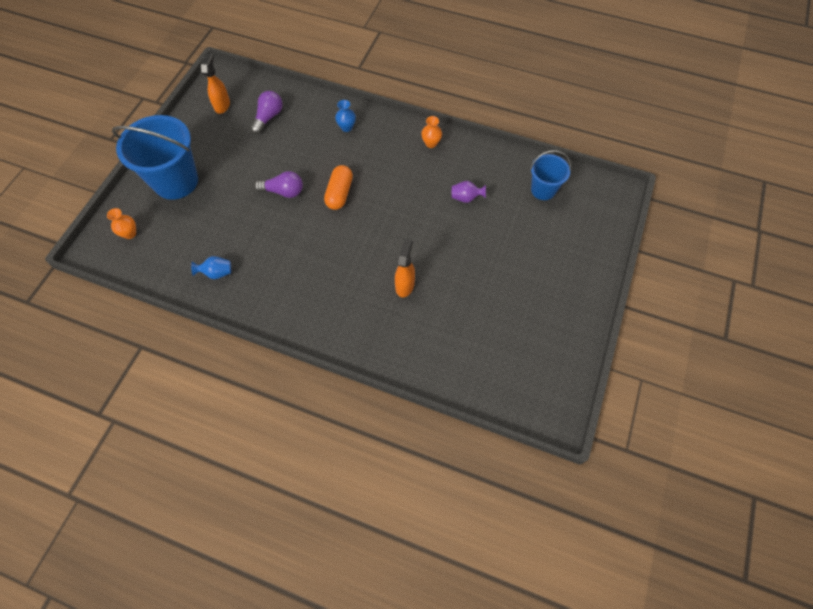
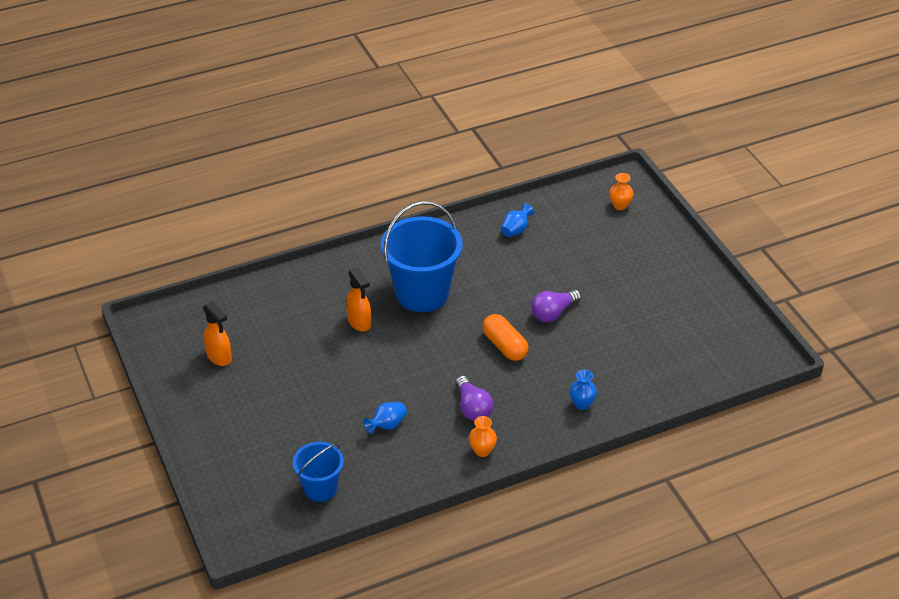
camera: 135 degrees right, 20 degrees down
blue bucket [112,115,198,200] -> blue bucket moved to [381,201,463,312]
orange spray bottle [201,53,230,114] -> orange spray bottle moved to [203,301,232,366]
purple light bulb [251,91,283,134] -> purple light bulb moved to [455,376,493,421]
purple vase [452,181,486,203] -> blue vase [364,402,407,434]

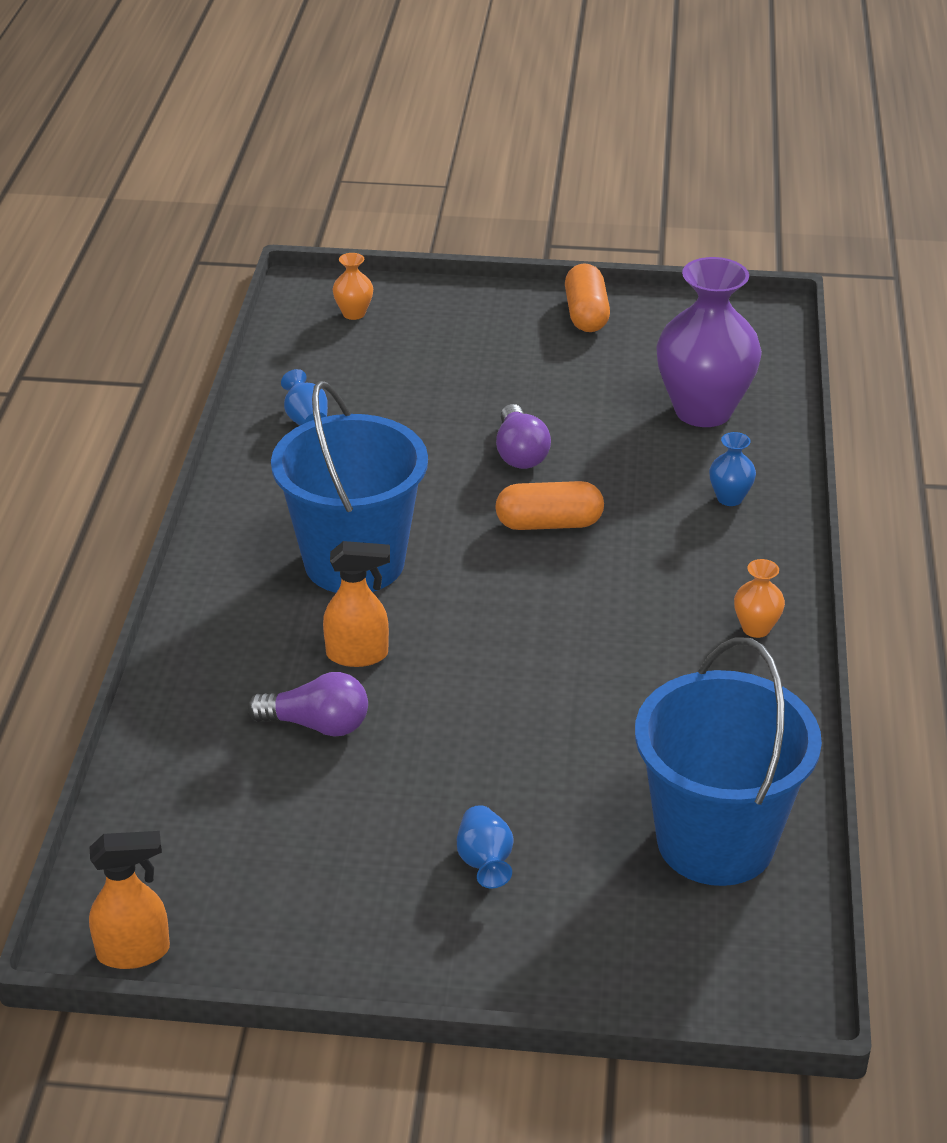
camera: 60 degrees left, 5 degrees down
orange spray bottle [203,301,232,366] -> orange spray bottle moved to [89,831,170,969]
blue bucket [293,442,344,502] -> blue bucket [635,637,822,886], size x1.79
blue vase [364,402,407,434] -> blue vase moved to [457,805,513,888]
purple light bulb [455,376,493,421] -> purple light bulb moved to [248,672,368,736]
none -> orange capsule [565,264,610,332]
none -> purple vase [656,257,762,427]

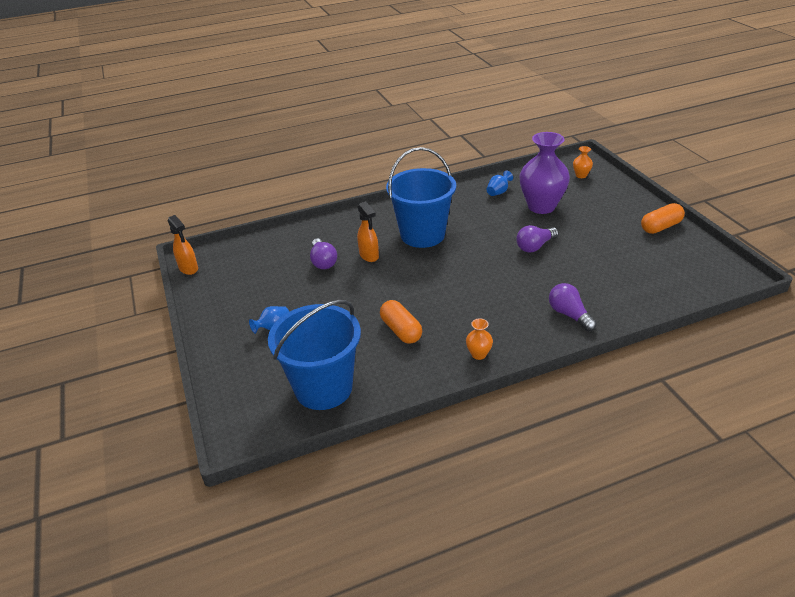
camera: 65 degrees right, 0 degrees up
orange capsule [495,481,604,530] -> orange capsule moved to [380,300,422,344]
purple vase [656,257,762,427] -> purple vase moved to [520,132,570,214]
blue vase [709,432,756,506] -> purple light bulb [549,283,597,331]

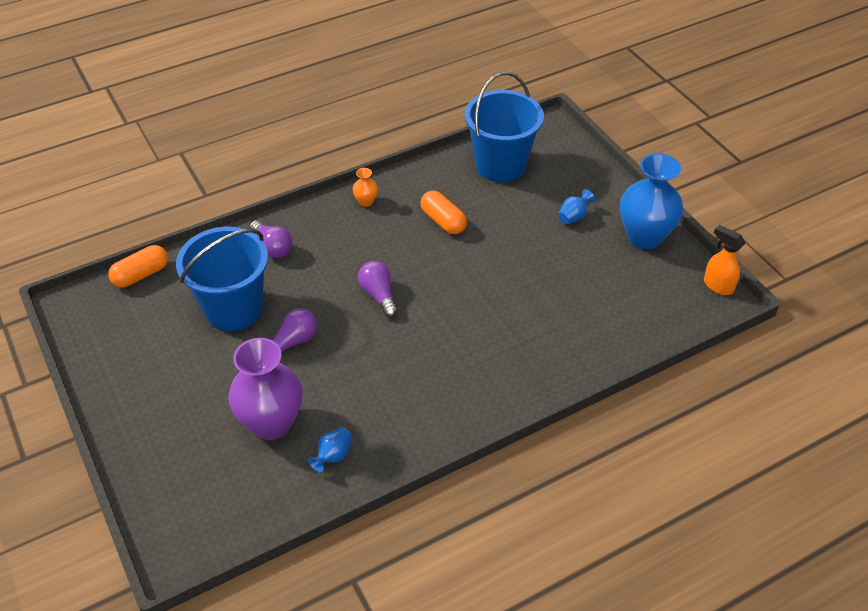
camera: 170 degrees right, 10 degrees up
purple light bulb [310,238,337,269] -> purple light bulb moved to [358,261,398,318]
orange spray bottle [357,201,379,262] -> none
blue bucket [386,147,456,248] -> blue bucket moved to [176,227,268,331]
orange vase [573,146,593,178] -> none
orange capsule [641,203,685,234] -> orange capsule moved to [108,245,168,287]
none -> blue vase [620,153,683,249]

